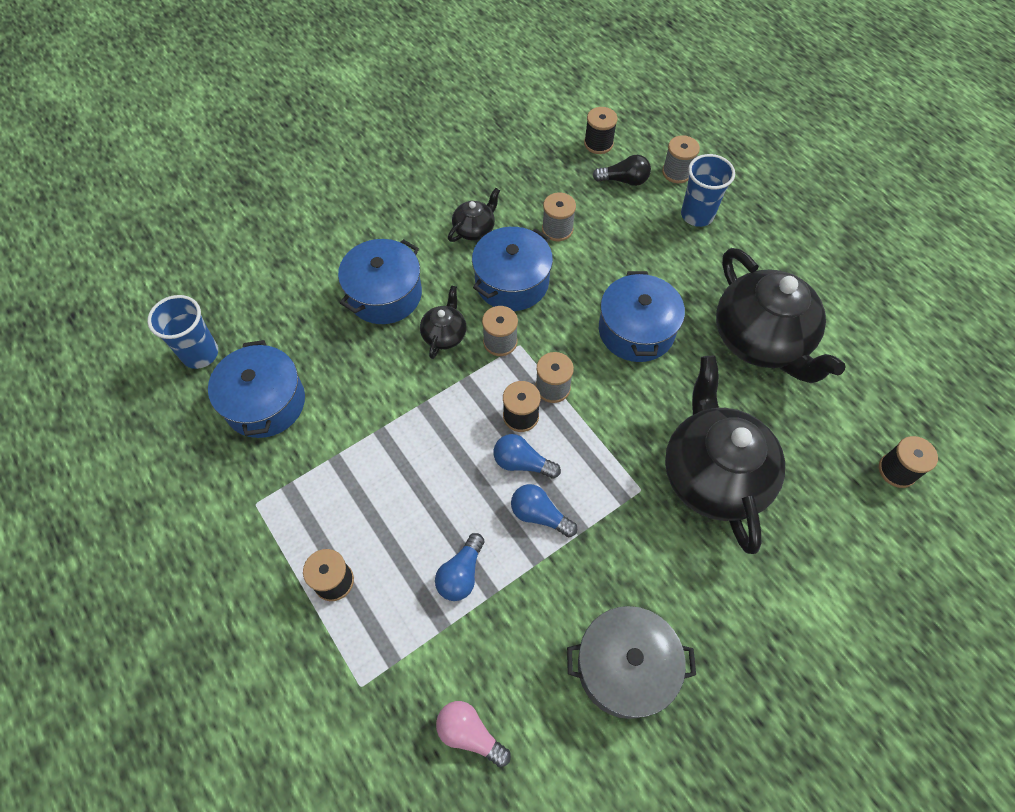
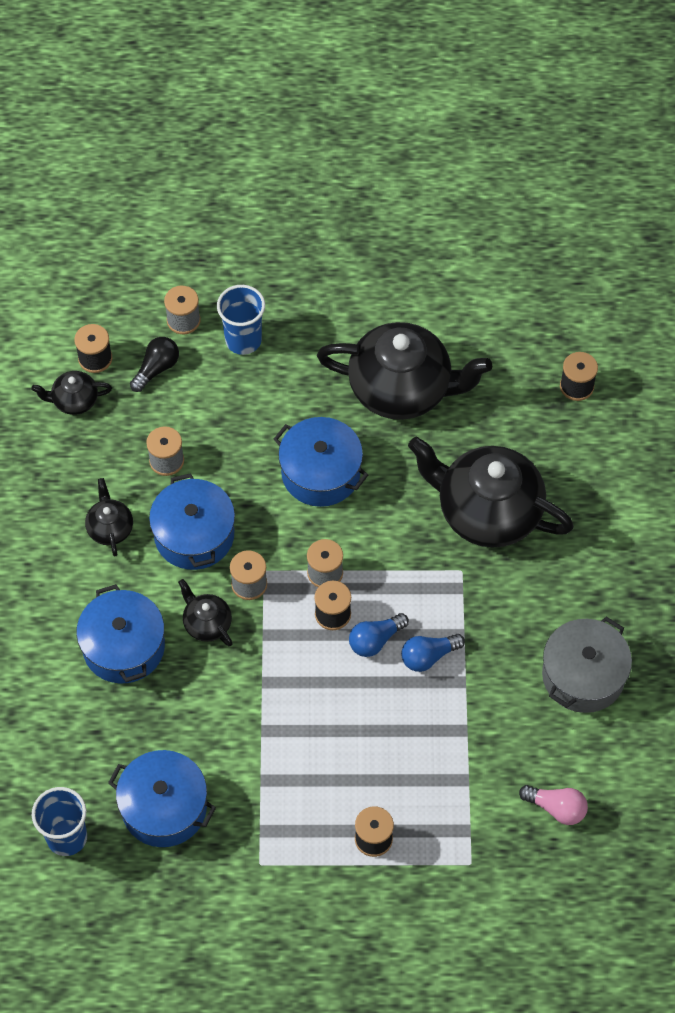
camera: 55 degrees left, 0 degrees up
blue light bulb [435,533,484,601] -> none
pink light bulb [436,701,511,767] -> pink light bulb turned 135 degrees counterclockwise [519,785,588,825]
none -> black teapot [31,371,112,415]

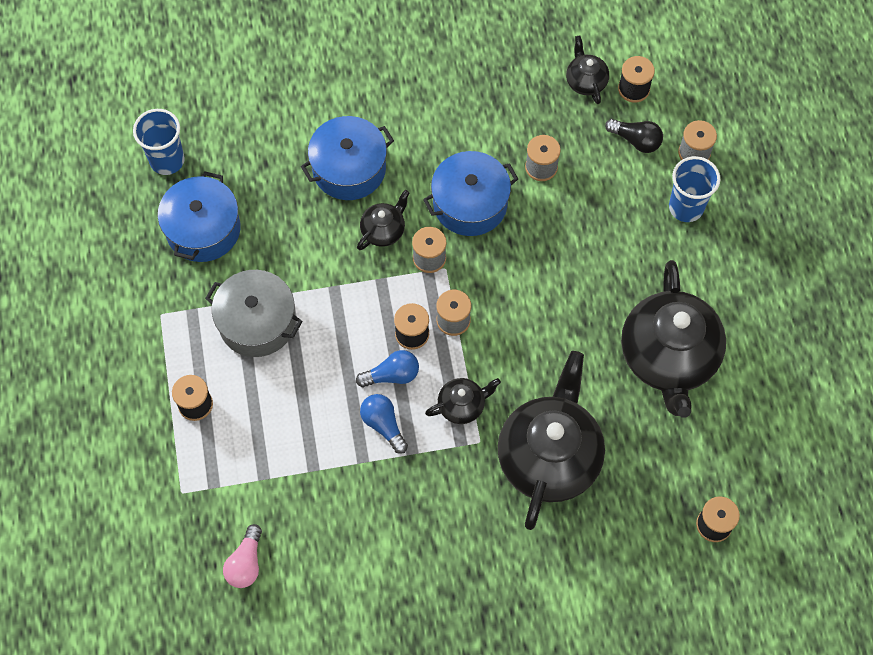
camera: 80 degrees right, 5 degrees up
black teapot [85,478,133,556] -> black teapot moved to [425,378,501,424]
blue pot [274,417,368,507] -> none
blue light bulb [349,613,409,657] -> blue light bulb turned 120 degrees clockwise [356,350,419,387]
grey pot [542,617,632,713] -> grey pot moved to [205,270,303,357]

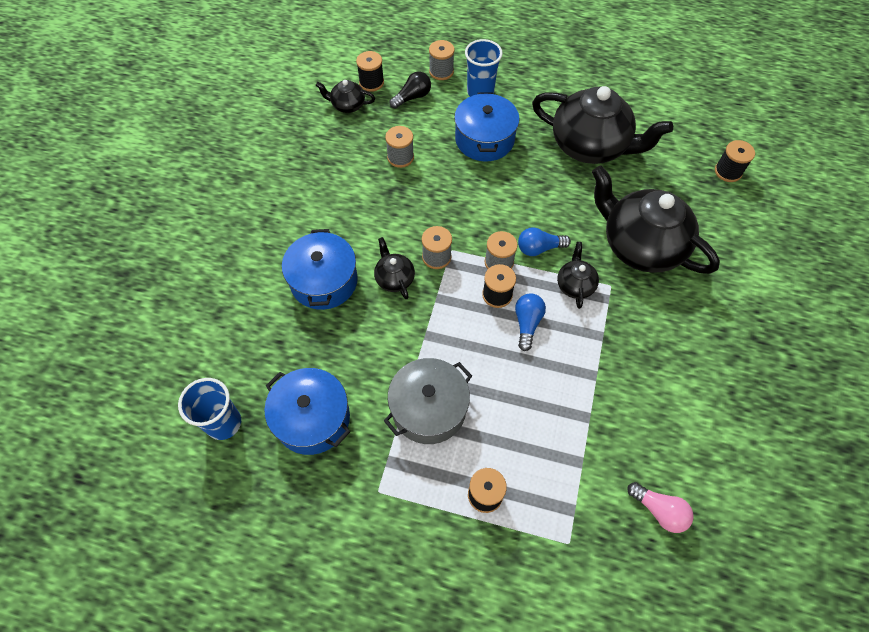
camera: 65 degrees left, 5 degrees down
blue light bulb [360,394,408,454] -> blue light bulb moved to [518,227,571,256]
blue pot [423,151,518,236] -> blue pot moved to [454,92,519,162]

